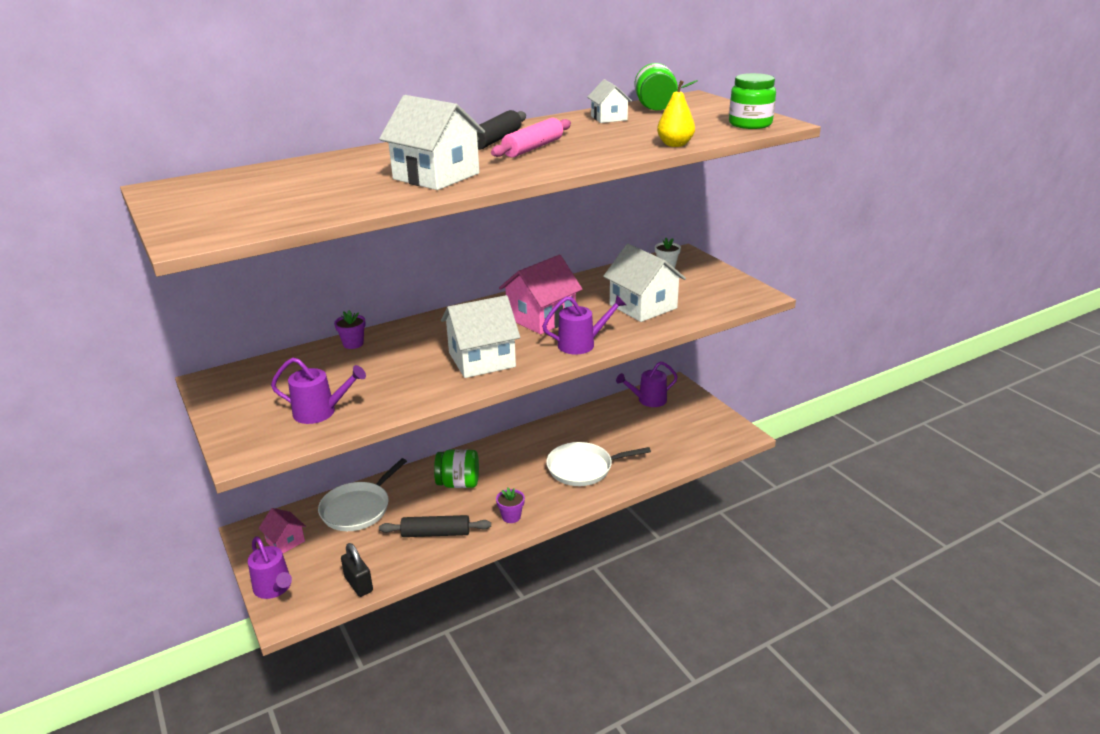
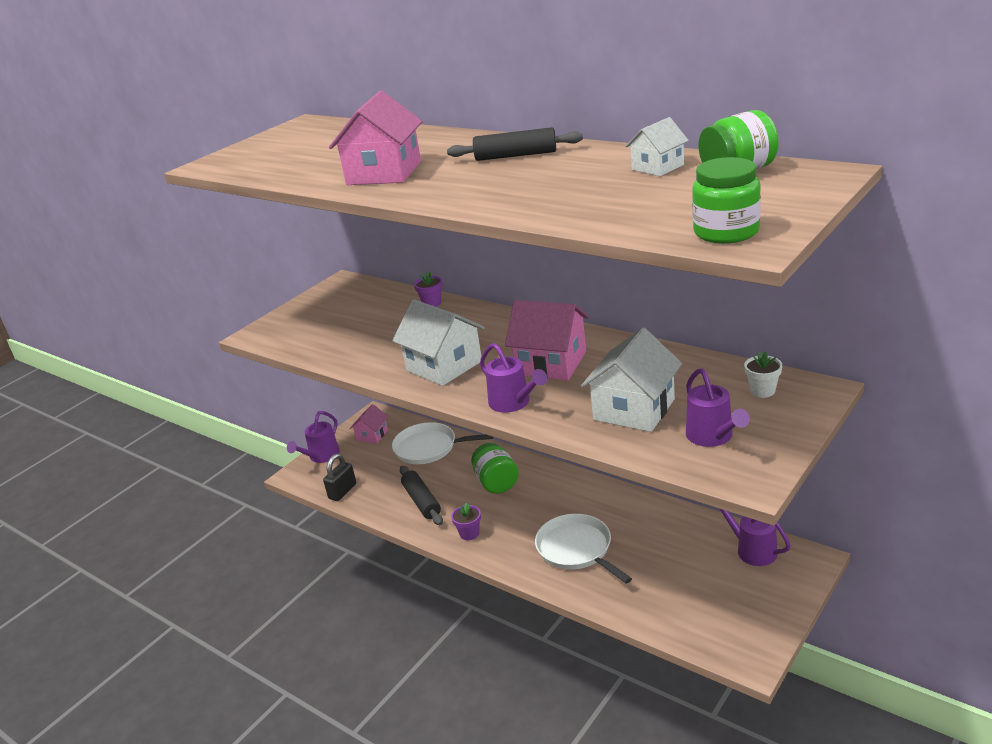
camera: 70 degrees right, 0 degrees up
purple watering can [271,358,366,424] -> purple watering can moved to [686,368,750,447]
white house [379,95,485,190] -> pink house [329,91,423,185]
pink rolling pin [491,118,571,158] -> none
yellow pear [657,80,698,147] -> none

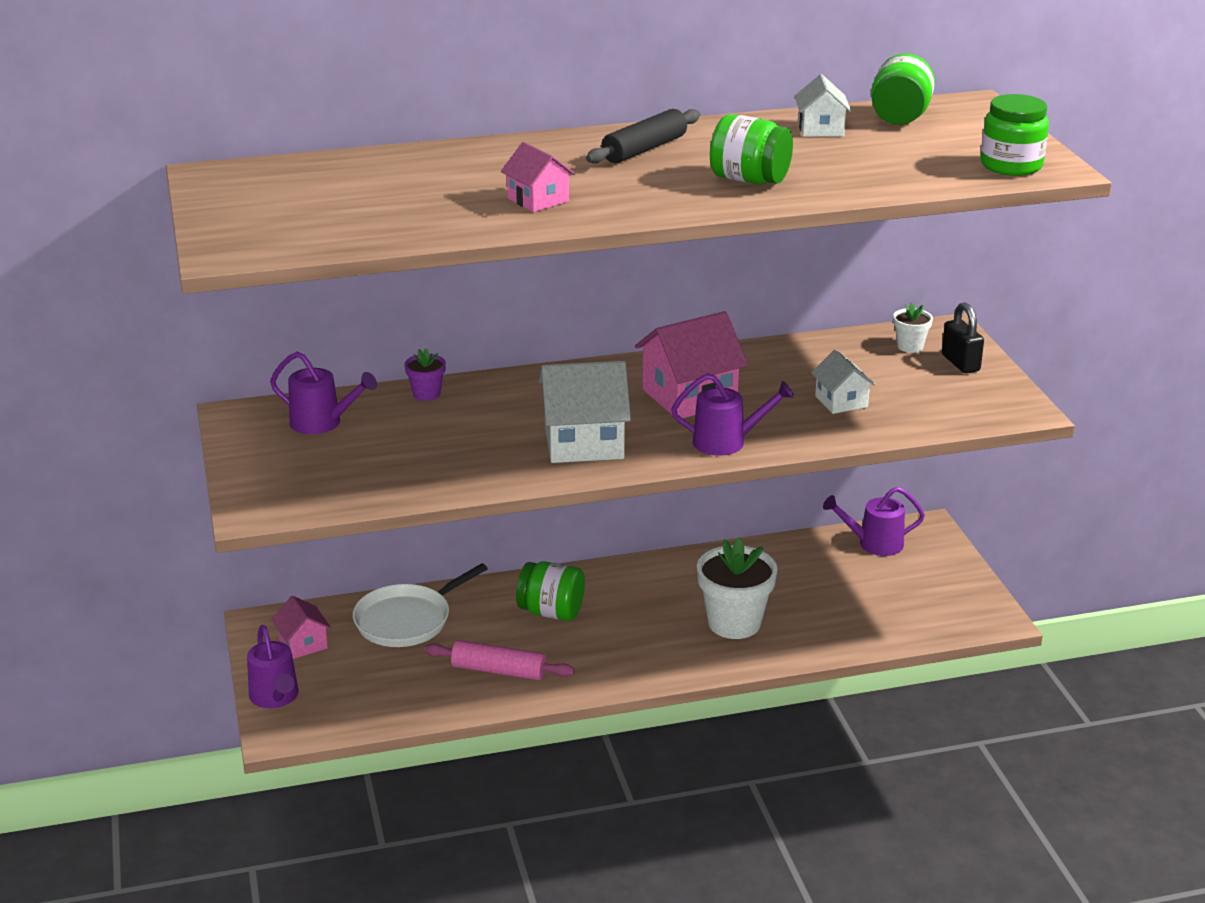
camera: 55 degrees left, 0 degrees up
black padlock [323,454,356,501] -> black padlock moved to [942,302,984,373]
pink house [329,91,423,185] -> pink house [501,142,575,212], size x0.56
black rolling pin [400,466,443,525] -> pink rolling pin [424,640,574,680]
purple flower pot [451,503,481,540] -> none
white pan [535,514,632,584] -> white flower pot [697,538,777,639]
white house [581,328,682,432] -> white house [811,350,876,414], size x0.56
purple watering can [686,368,750,447] -> purple watering can moved to [270,352,377,434]
none -> green jar [710,114,793,184]

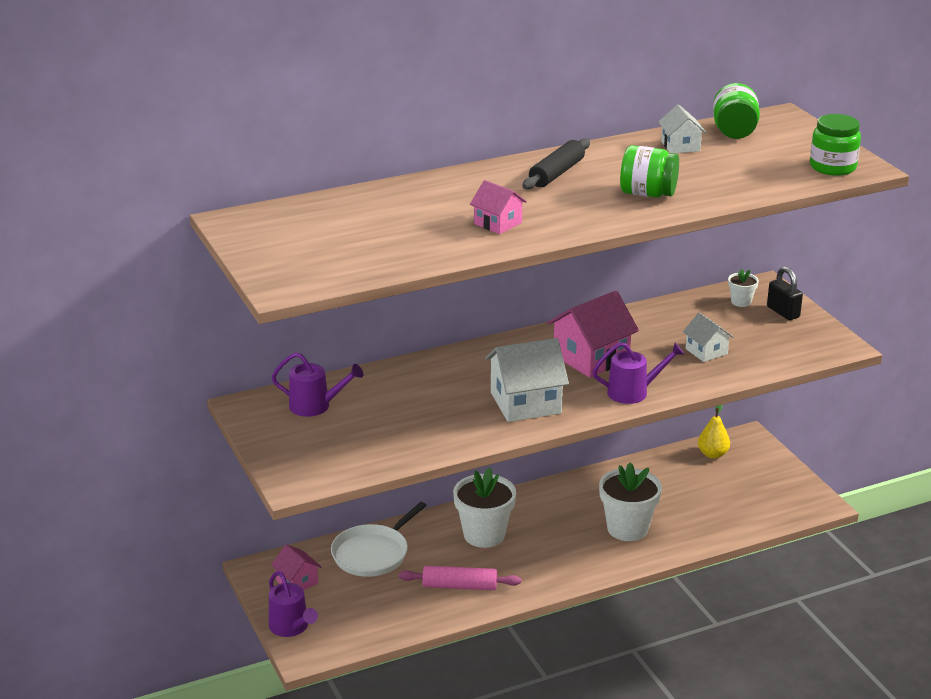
camera: 10 degrees left, 0 degrees up
purple flower pot [404,348,446,401] -> none
green jar [516,561,585,621] -> white flower pot [453,467,516,548]
purple watering can [823,487,925,556] -> yellow pear [698,405,730,459]

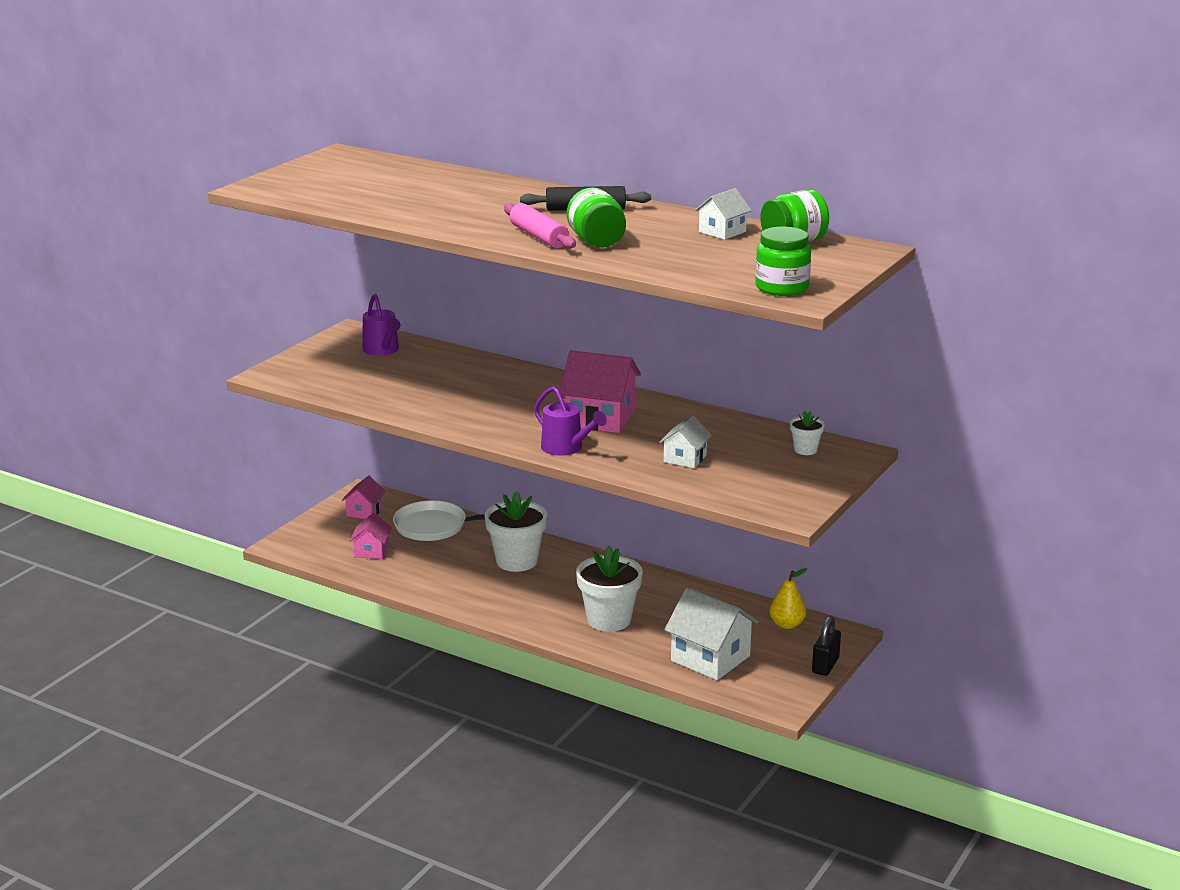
camera: 55 degrees right, 5 degrees down
purple watering can [269,571,318,637] -> none
pink rolling pin [399,566,521,590] -> pink rolling pin moved to [504,203,576,249]
pink house [470,180,527,234] -> pink house moved to [349,513,392,559]
white house [485,338,569,422] -> white house moved to [664,587,759,680]
black padlock [767,266,803,320] -> black padlock moved to [812,616,841,676]

